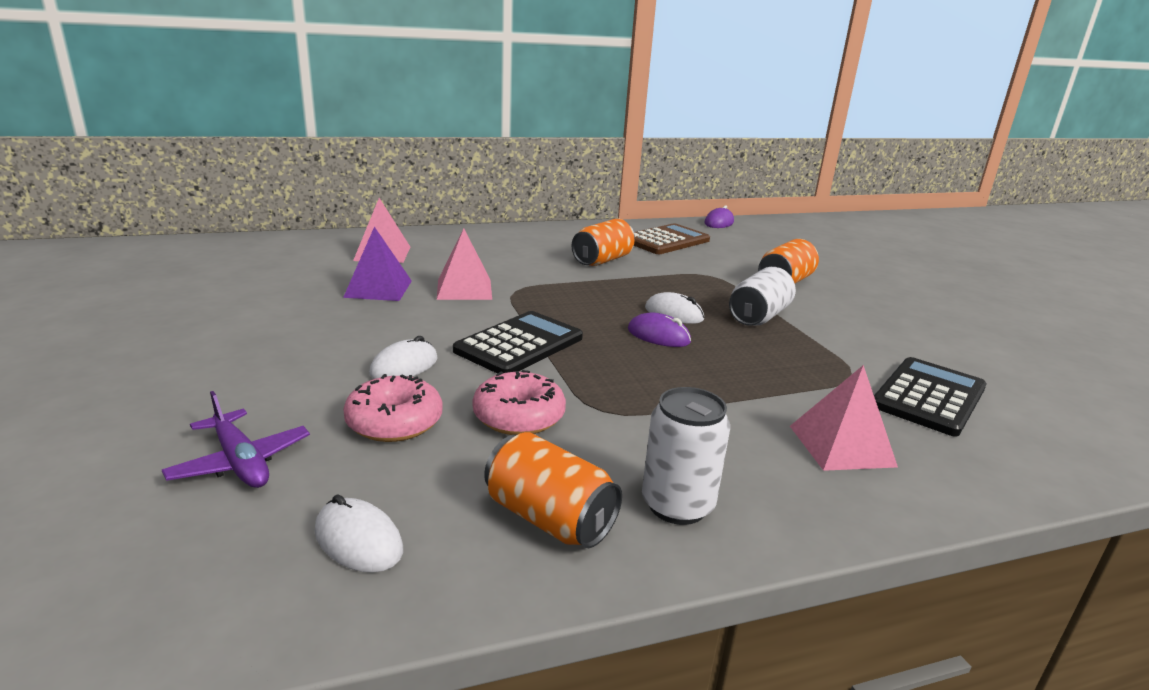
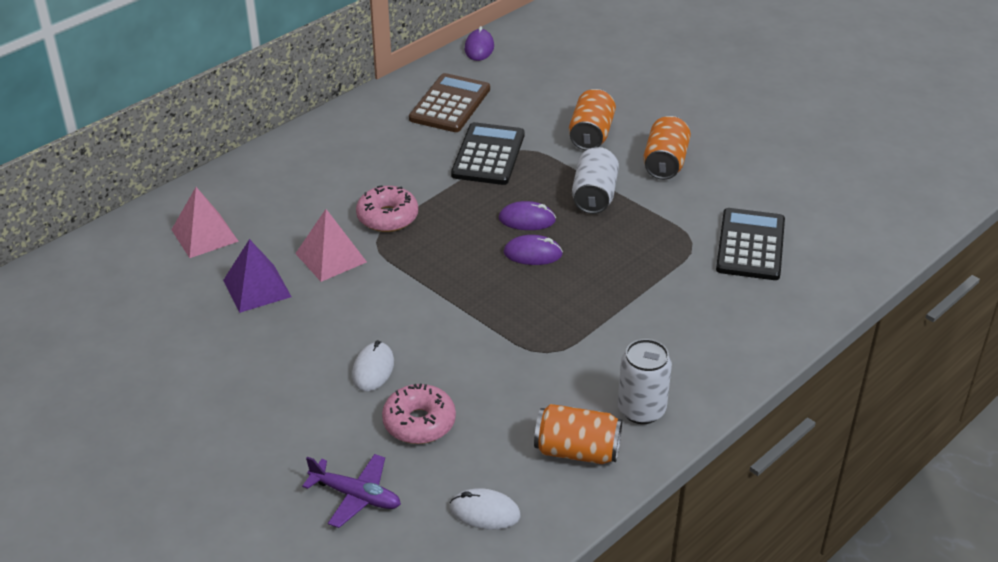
camera: 25 degrees left, 15 degrees up
black calculator [453,311,583,374] -> black calculator moved to [451,122,524,185]
pink donut [473,370,566,435] -> pink donut moved to [356,186,418,232]
orange can [572,218,635,266] -> orange can moved to [643,116,691,180]
white mouse [645,292,704,324] -> purple mouse [499,201,556,230]
pink pyramid [790,365,898,471] -> none

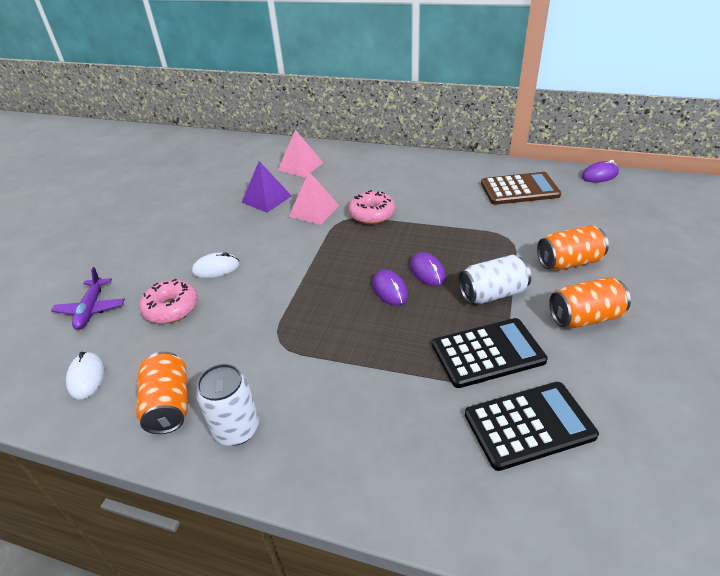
camera: 65 degrees right, 0 degrees up
black calculator [451,122,524,185] -> black calculator moved to [432,318,548,388]

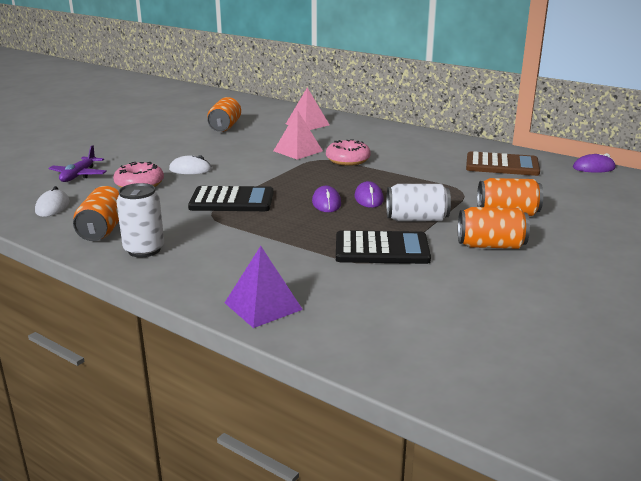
camera: 15 degrees right, 15 degrees down
purple pyramid [241,161,291,213] -> purple pyramid moved to [225,246,303,328]
black calculator [465,382,599,471] -> black calculator moved to [188,186,273,211]
none -> orange can [207,97,241,132]

